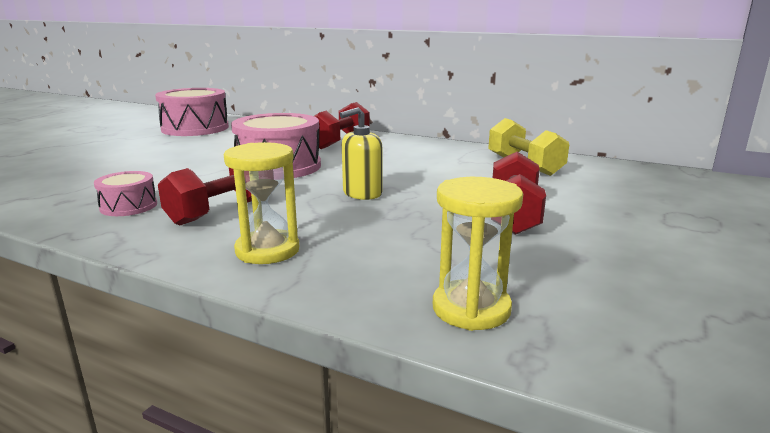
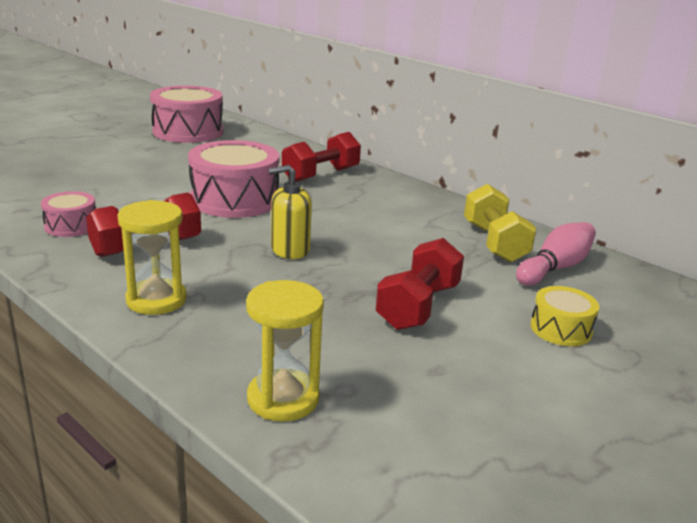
camera: 15 degrees right, 5 degrees up
none -> pink bowling pin [516,222,596,285]
none -> yellow drum [531,286,599,346]

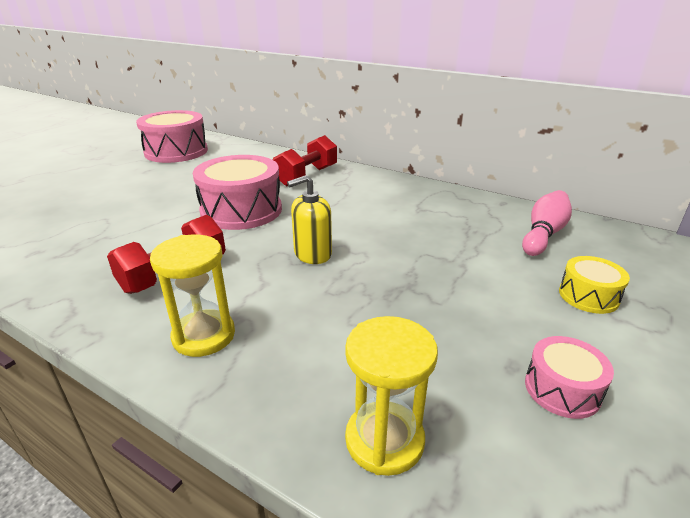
camera: 10 degrees left, 5 degrees up
pink drum [41,191,96,237] -> pink drum moved to [525,336,614,419]
red dumbbell [376,238,464,330] -> none
yellow dumbbell [464,184,536,262] -> none

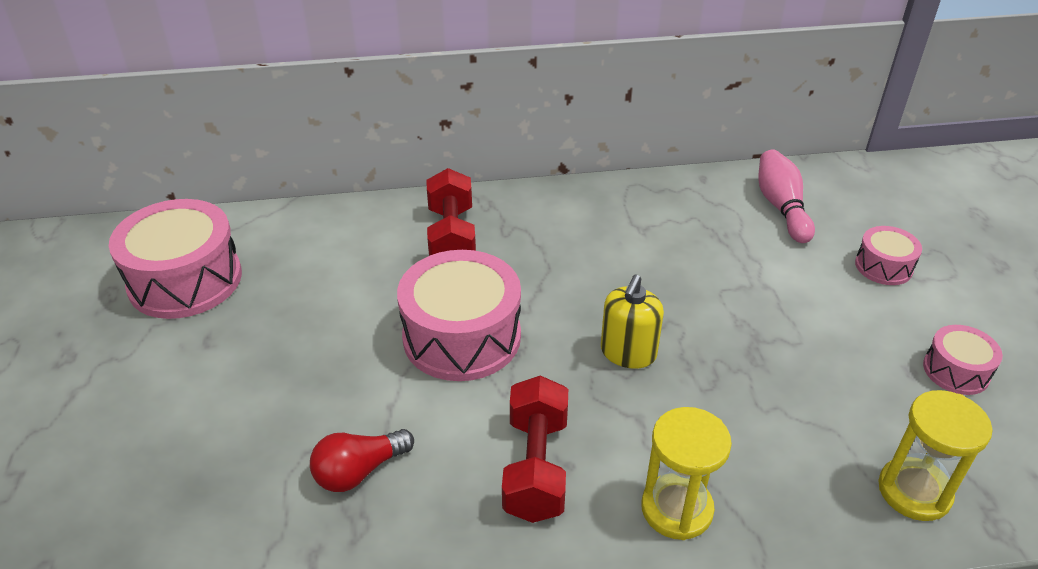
camera: 40 degrees left, 10 degrees up
yellow drum [559,256,630,314] -> pink drum [855,226,922,285]
none -> red light bulb [310,429,414,492]

